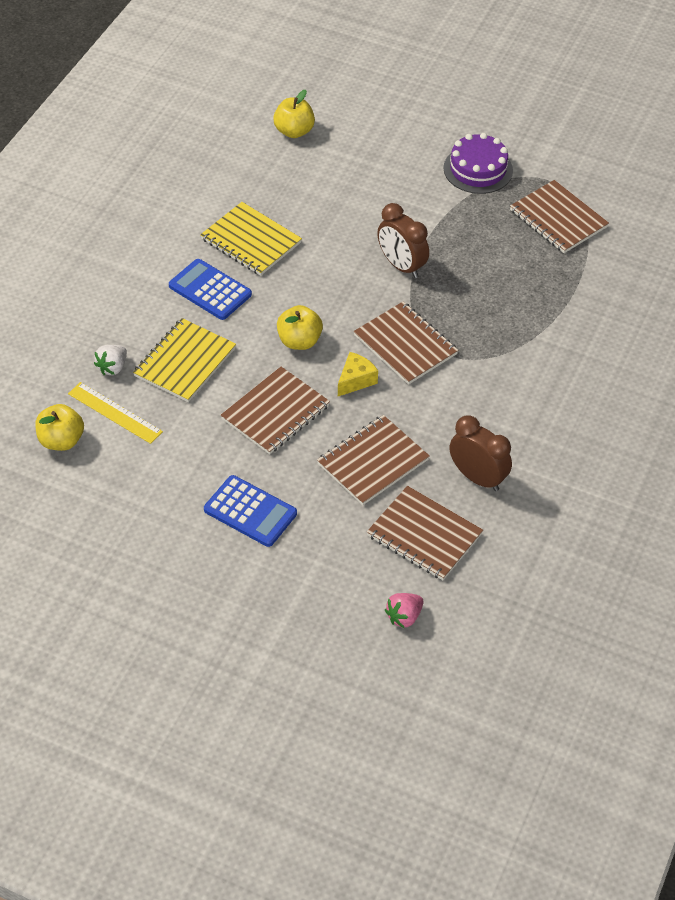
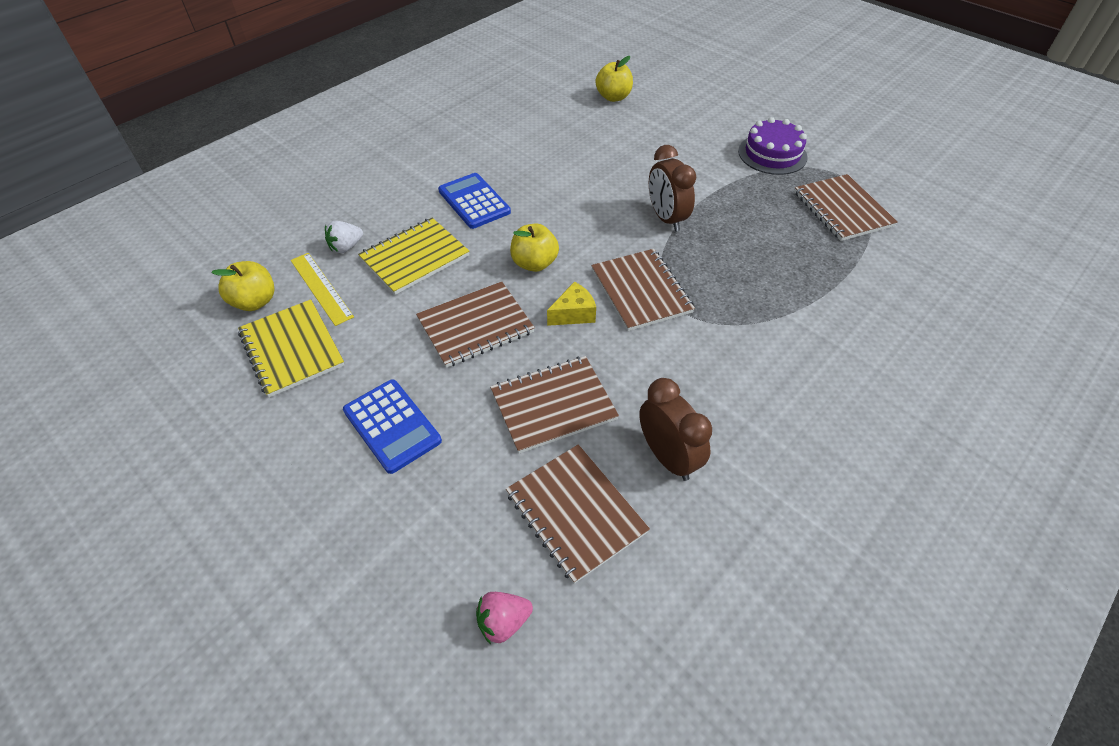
camera: 20 degrees right, 0 degrees up
yellow notebook [200,202,302,276] -> yellow notebook moved to [238,299,344,397]

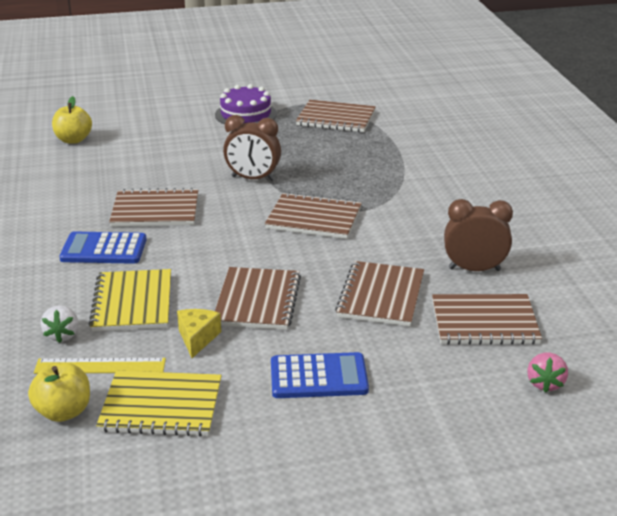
camera: 55 degrees left, 20 degrees down
yellow apple [510,223,559,272] -> none
yellow cheese [547,282,596,326] -> yellow cheese moved to [177,309,221,358]
none -> brown notebook [109,188,198,226]

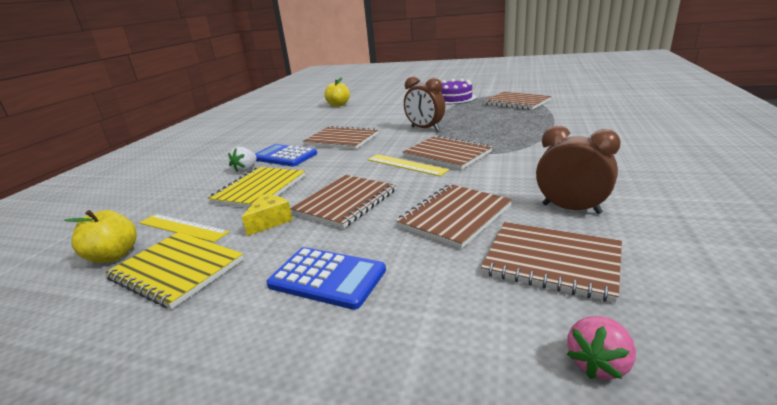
camera: 30 degrees right, 5 degrees down
white strawberry [41,305,79,343] -> white strawberry moved to [228,147,257,172]
none -> yellow ruler [368,154,449,176]

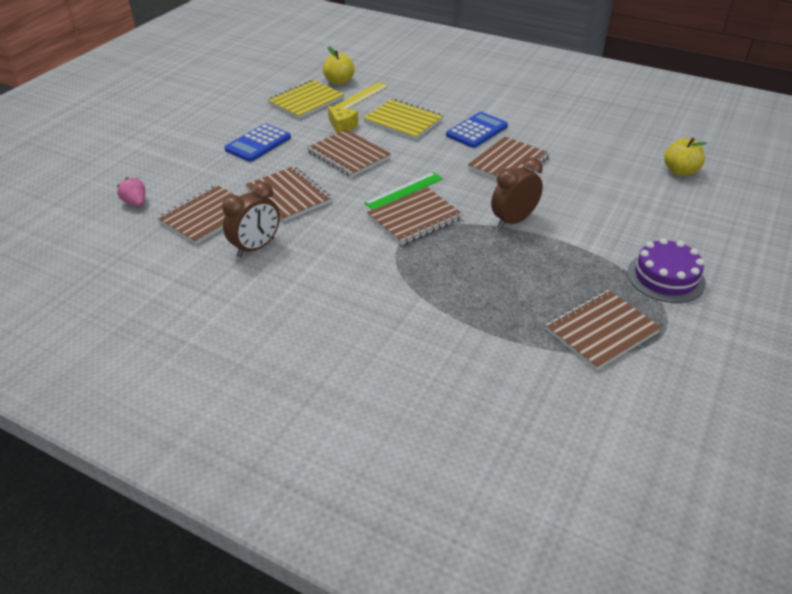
camera: 100 degrees right, 15 degrees up
white strawberry [228,147,257,172] -> none
yellow ruler [368,154,449,176] -> green ruler [364,172,443,210]

